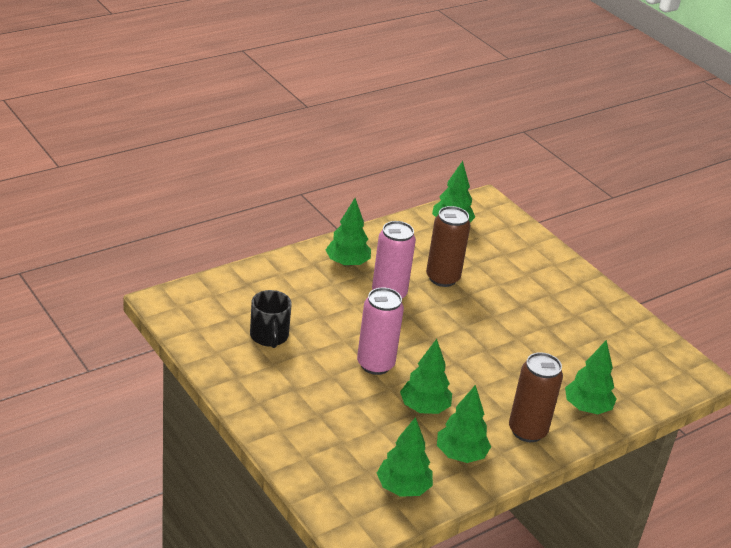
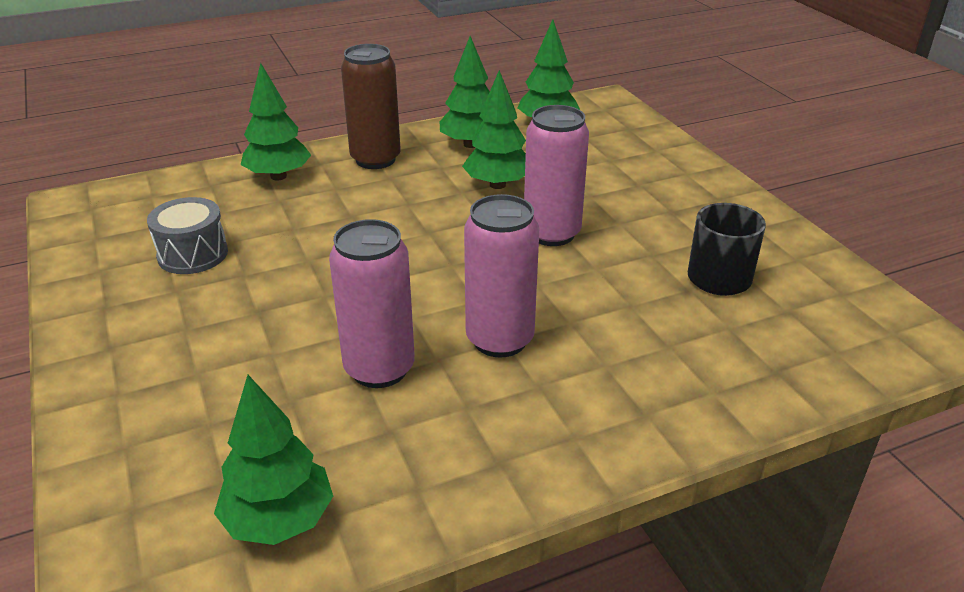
camera: 165 degrees left, 0 degrees up
green tree [326,198,371,267] -> none
brown can [426,206,471,287] -> pink can [329,219,415,388]
none -> grey drum [147,197,228,274]

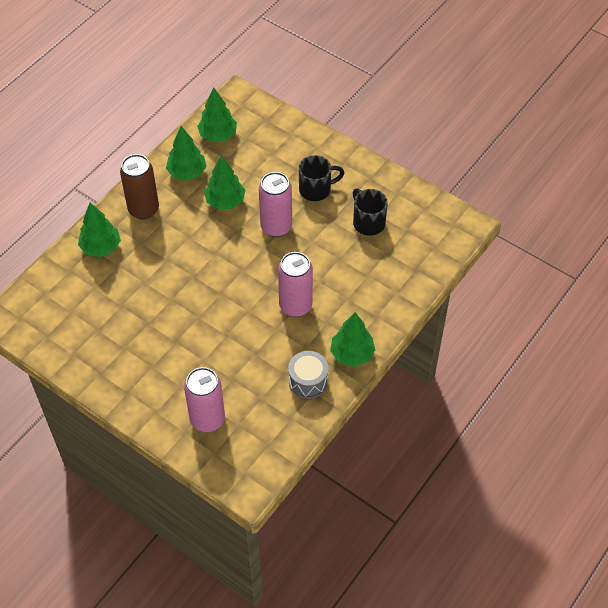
camera: 30 degrees left, 20 degrees up
grey drum [147,197,228,274] -> grey drum moved to [288,351,328,399]
green tree [214,375,333,545] -> green tree moved to [330,312,375,367]
pink can [329,219,415,388] -> pink can moved to [184,367,225,432]
none -> black mug [299,155,344,201]

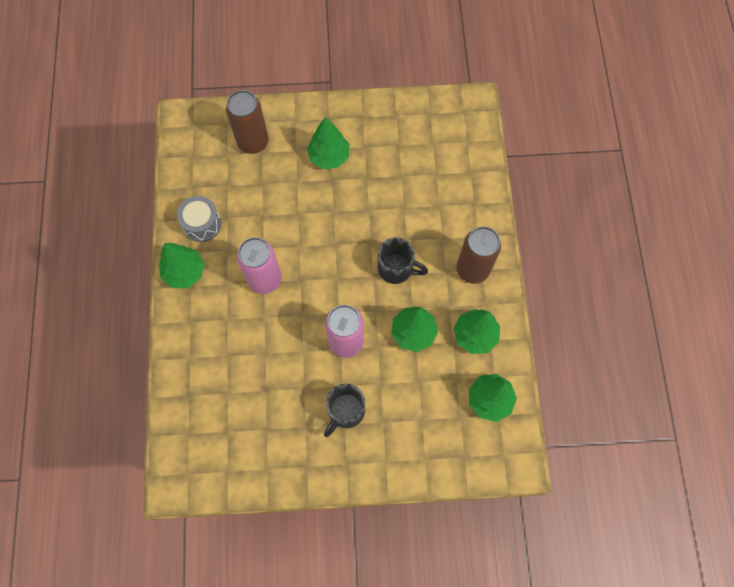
camera: 140 degrees right, 15 degrees up
green tree [78,203,121,257] -> green tree moved to [307,117,350,169]
pink can [184,367,225,432] -> brown can [226,90,269,154]
black mug [353,188,388,236] -> black mug moved to [378,238,428,284]

